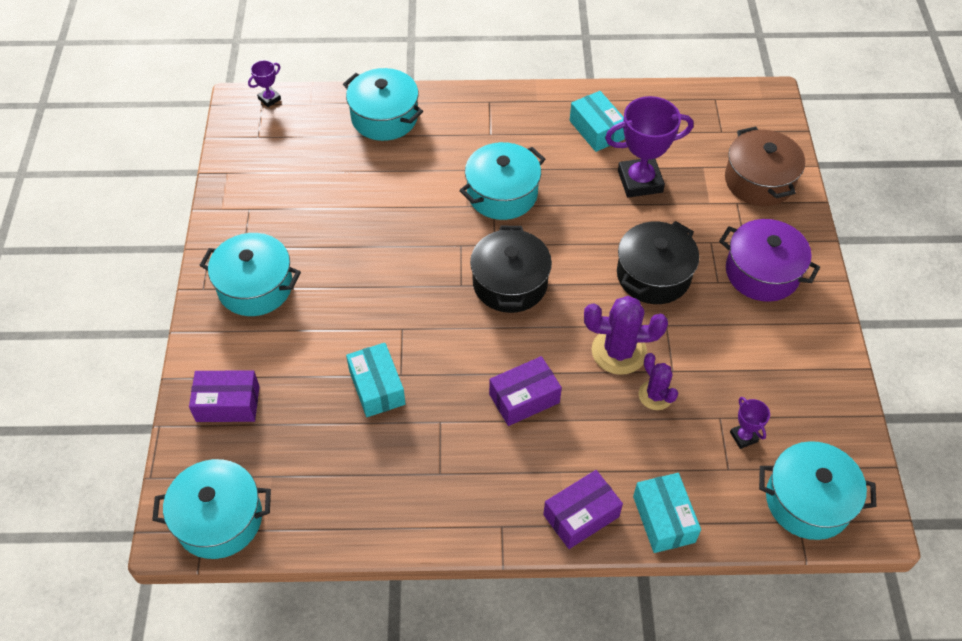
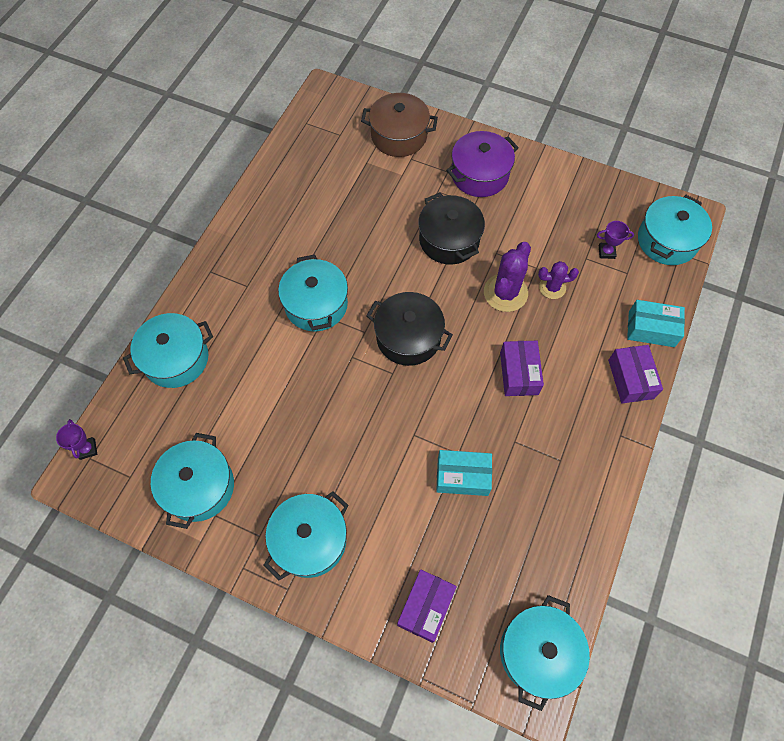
camera: 65 degrees left, 10 degrees up
turquoise box [570,91,625,152] -> none
purple trophy [605,96,693,198] -> none
none -> turquoise pot [151,433,234,529]

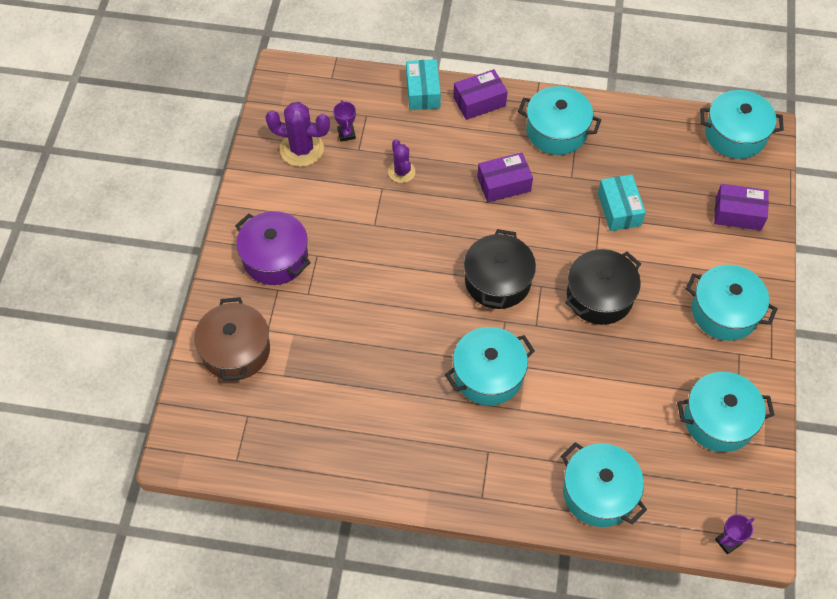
camera: 105 degrees left, 5 degrees down
black pot [418,193,485,265] -> black pot moved to [565,249,641,325]
purple cactus [484,242,531,312] -> purple cactus moved to [266,102,330,167]
turquoise pot [638,195,712,265] -> turquoise pot moved to [518,86,601,155]

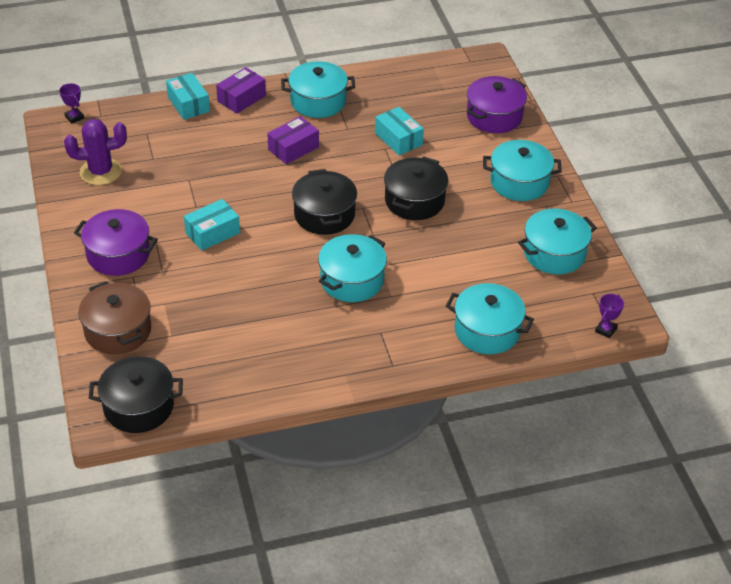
camera: 25 degrees left, 15 degrees down
purple trophy [333,100,356,141] -> purple trophy moved to [59,83,84,124]
purple cactus [388,139,415,183] -> none
turquoise pot [700,90,784,159] -> none
purple box [714,184,769,231] -> purple pot [467,76,527,133]
none -> black pot [89,356,183,433]
none -> turquoise box [184,199,240,251]

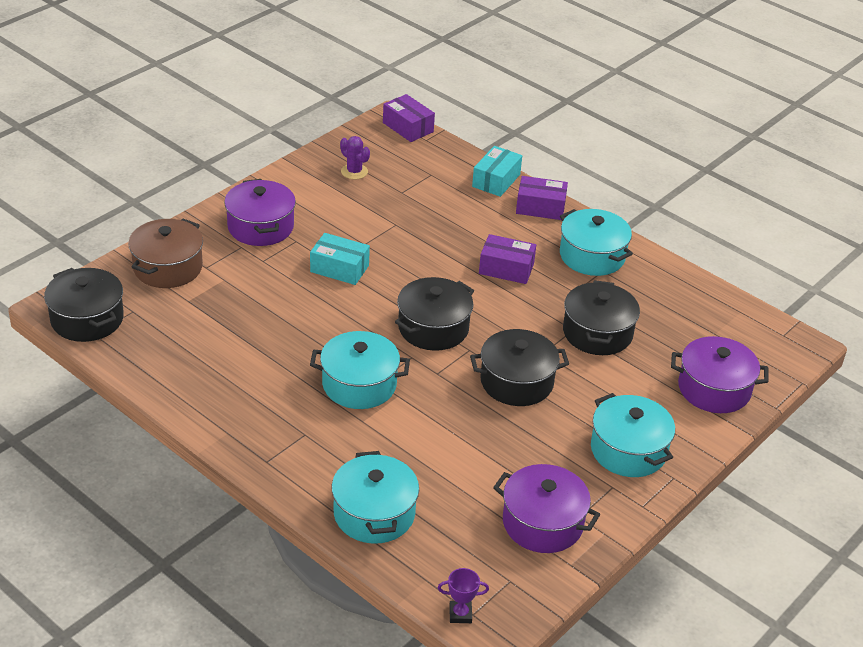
camera: 55 degrees right, 5 degrees down
purple trophy [59,83,84,124] -> purple box [383,94,435,142]
purple cactus [64,119,127,185] -> purple cactus [340,136,370,179], size x0.61
turquoise box [375,107,424,156] -> black pot [563,280,640,355]
turquoise pot [518,209,597,274] -> purple pot [493,464,600,553]

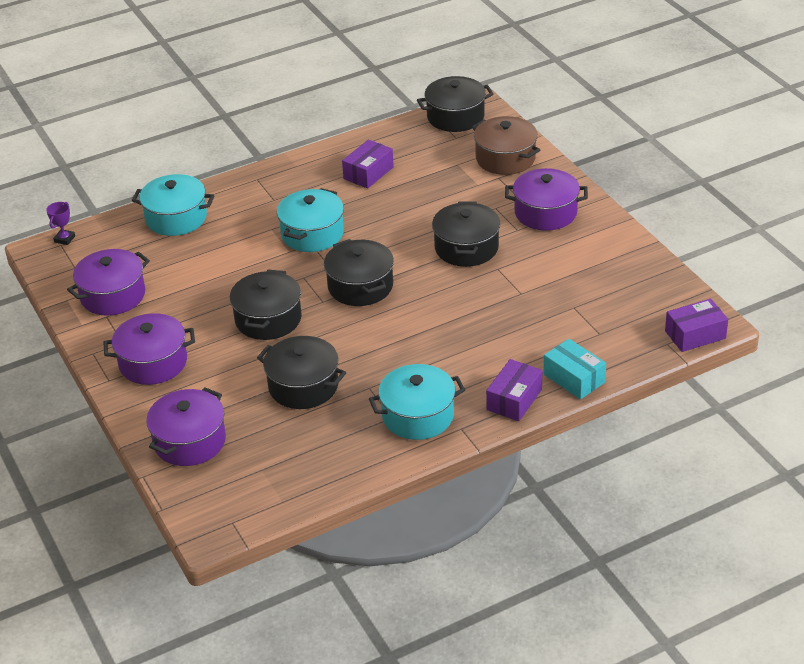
camera: 115 degrees right, 0 degrees up
turquoise box [310,233,370,285] -> black pot [432,201,501,267]
purple cactus [340,136,370,179] -> none
purple box [479,234,536,284] -> purple box moved to [342,140,394,189]
turquoise pot [591,393,675,477] -> purple pot [103,313,195,385]

